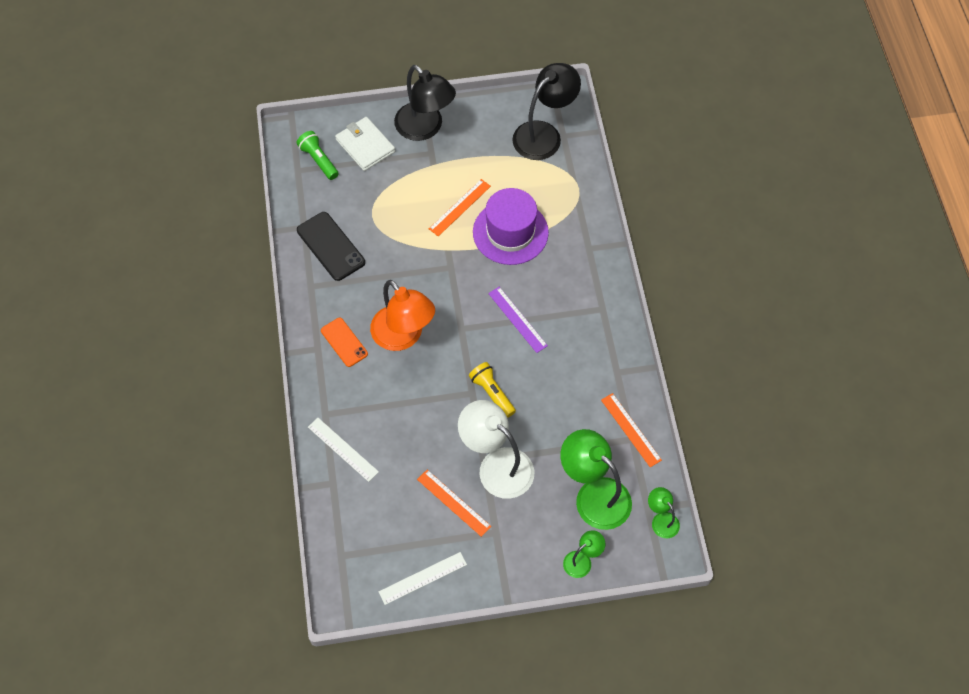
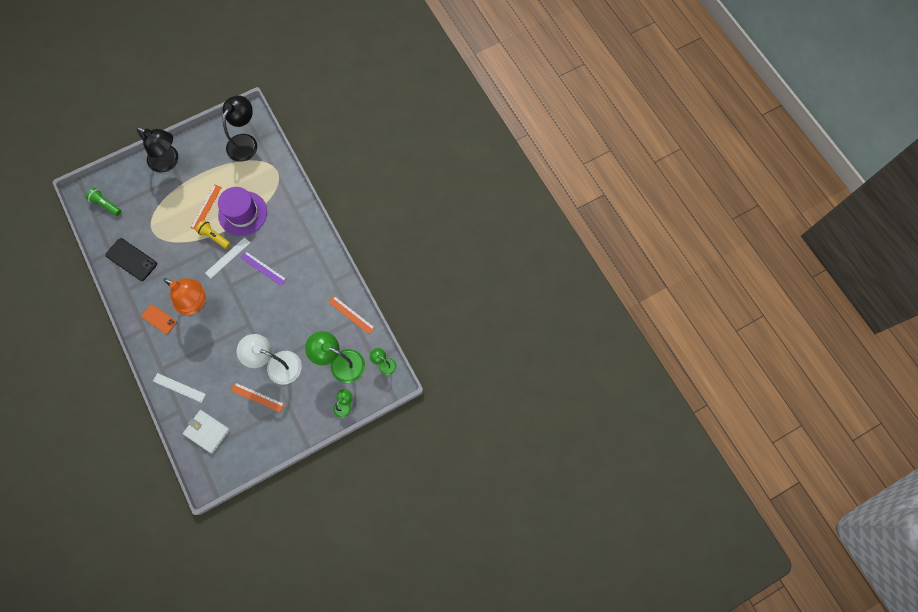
camera: 20 degrees left, 10 degrees up
white wallet [335,117,395,171] -> white wallet moved to [183,410,230,454]
white ruler [379,552,467,605] -> white ruler moved to [205,237,250,278]
yellow flashlight [469,362,516,418] -> yellow flashlight moved to [196,220,231,249]

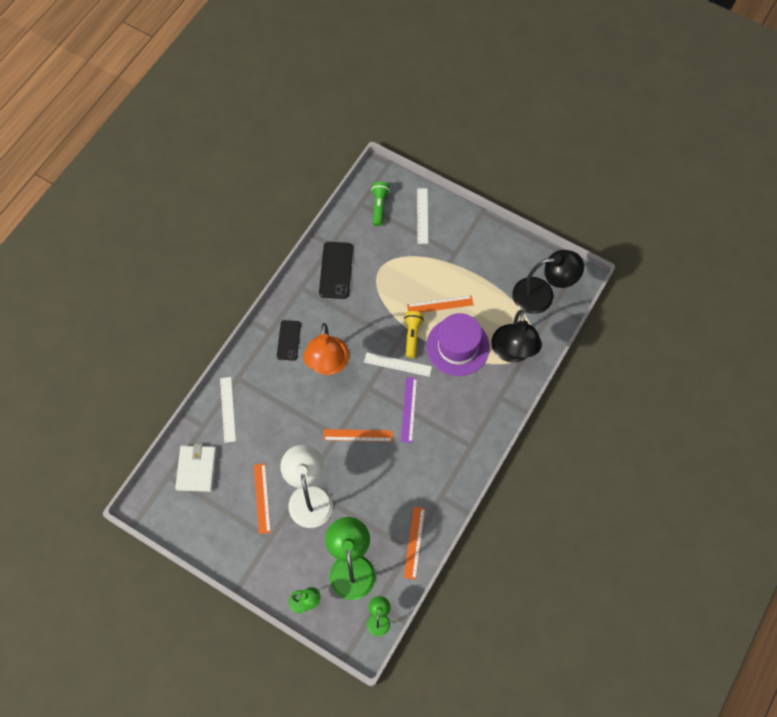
camera: 60 degrees right, 5 degrees down
black lamp [137,127,178,173] -> black lamp moved to [491,310,542,363]
orange phone [142,304,177,334] -> black phone [277,320,301,361]
none -> orange ruler [323,429,393,442]
none -> white ruler [417,188,428,244]

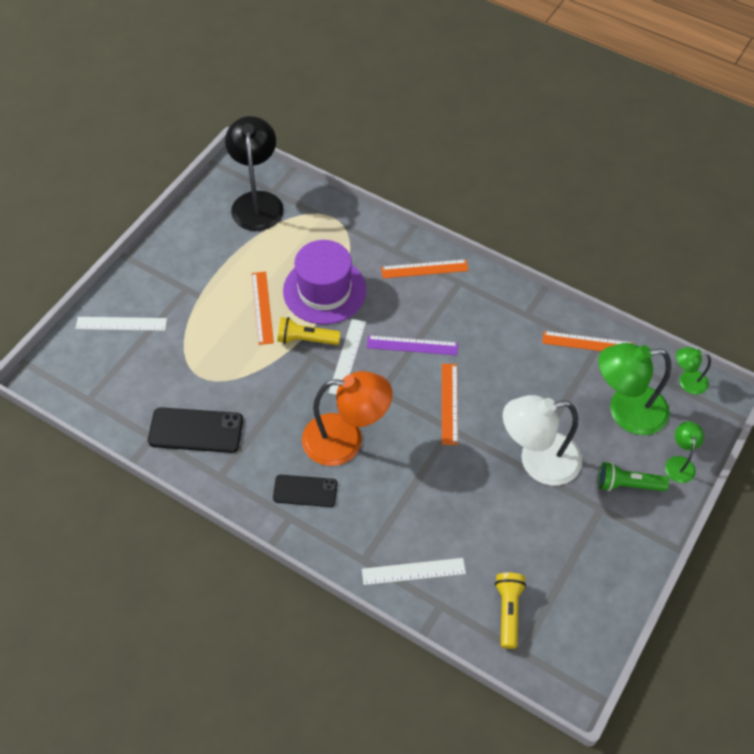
camera: 90 degrees left, 10 degrees down
white wallet [175,444,217,492] -> yellow flashlight [495,573,526,649]
orange ruler [254,463,271,534] -> orange ruler moved to [381,259,469,278]
green flashlight [371,182,390,226] -> green flashlight moved to [598,462,669,491]
black lamp [491,310,542,363] -> none

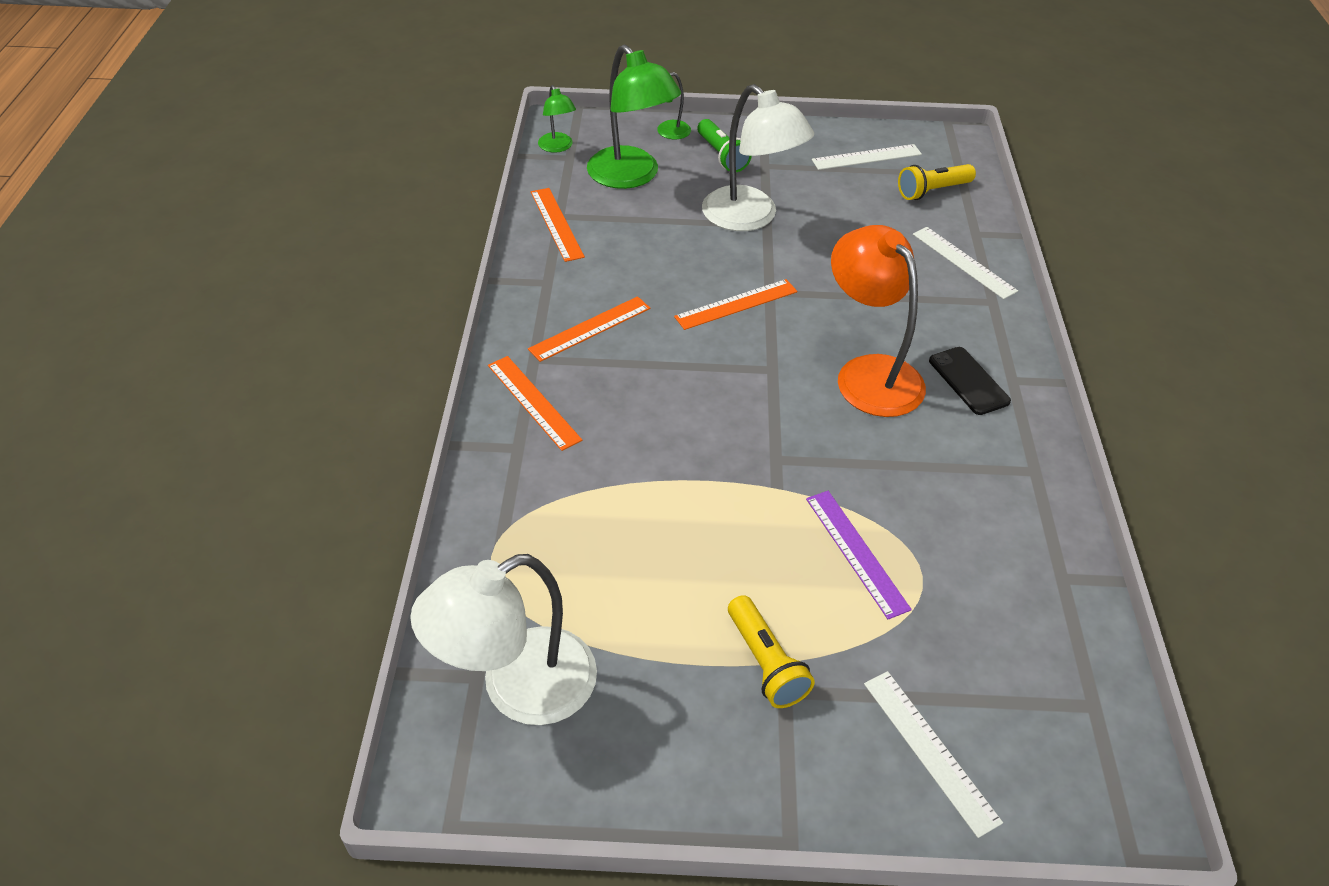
camera: 120 degrees left, 10 degrees down
black phone [148,407,243,453] -> none
black lamp [225,116,284,231] -> white lamp [410,554,597,725]
orange ruler [252,272,274,345] -> orange ruler moved to [528,296,650,362]
yellow flashlight [277,317,341,345] -> yellow flashlight moved to [728,595,815,708]
purple hat [283,240,366,325] -> none
white ruler [329,319,366,395] -> white ruler moved to [812,144,922,170]
purple ruler [367,335,458,355] -> purple ruler moved to [806,491,912,619]

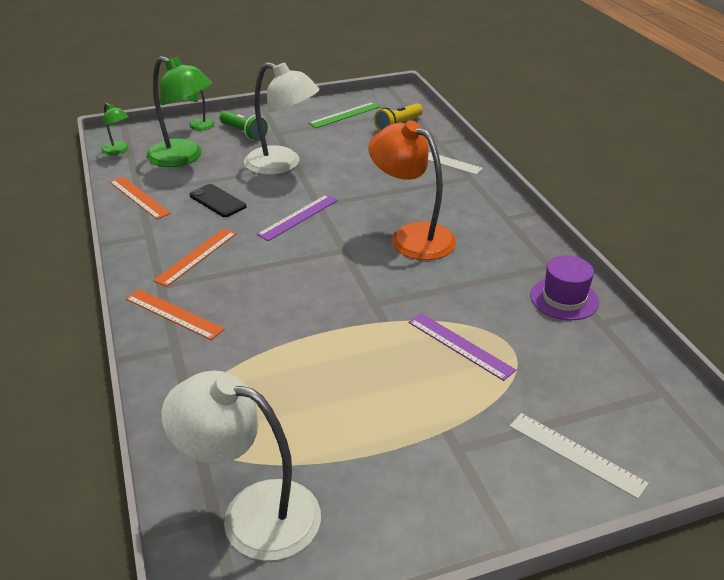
camera: 20 degrees left, 10 degrees down
white lamp [410,554,597,725] -> white lamp turned 75 degrees clockwise [161,370,321,561]
orange ruler [674,279,797,330] -> purple ruler [257,195,338,241]
yellow flashlight [728,595,815,708] -> none
white ruler [812,144,922,170] -> green ruler [308,102,381,128]
black phone [929,347,1011,415] -> black phone moved to [190,184,246,217]
none -> purple hat [530,255,599,320]

